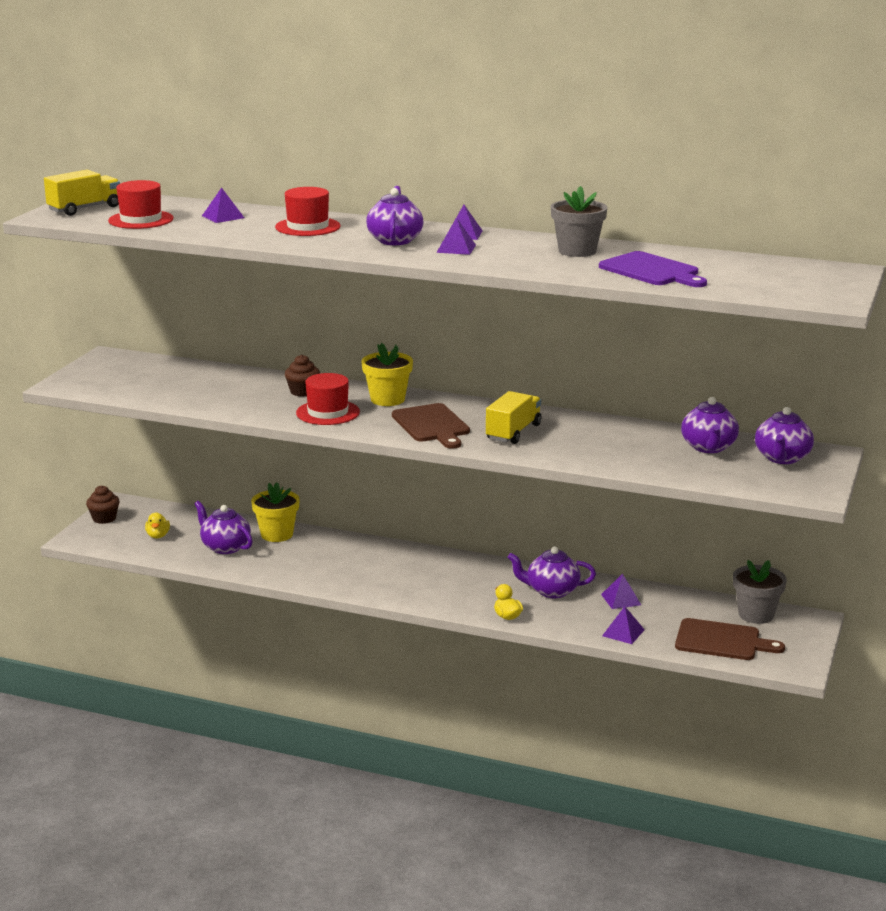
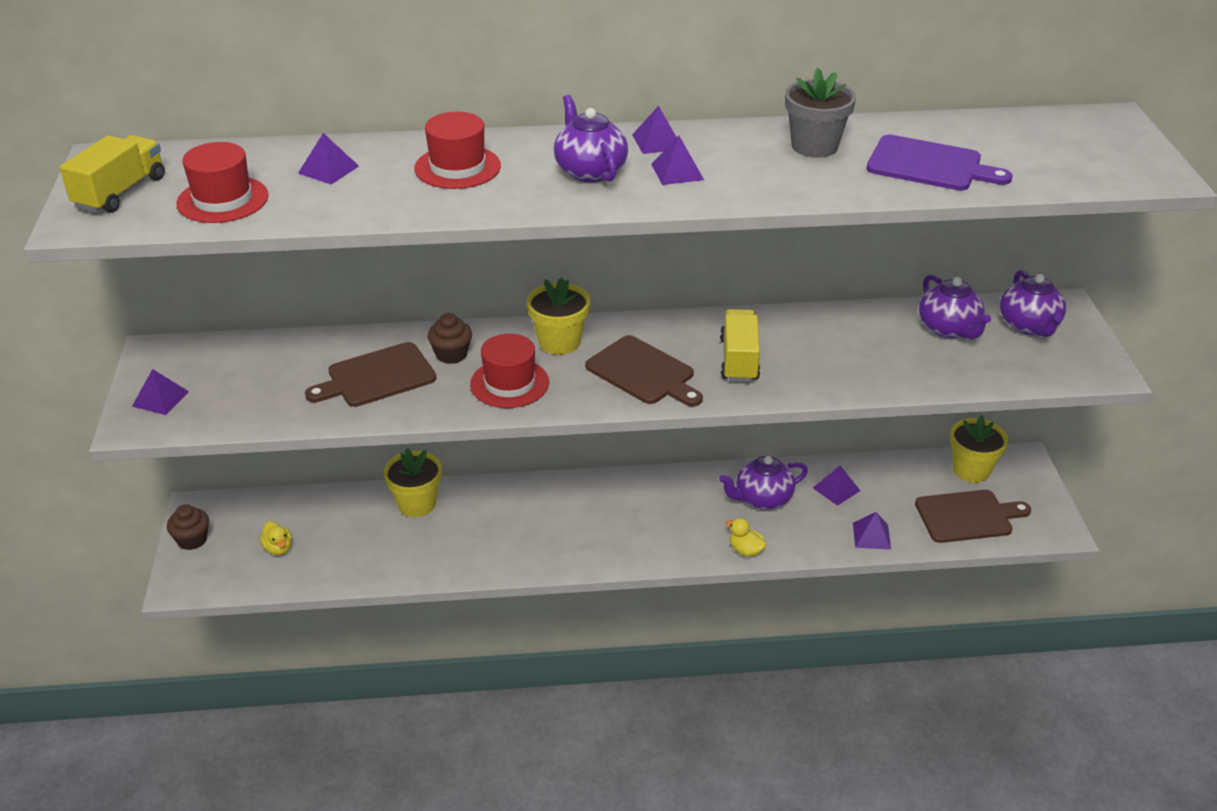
camera: 25 degrees left, 15 degrees up
purple teapot [194,501,253,554] -> none
grey flower pot [733,560,787,624] -> yellow flower pot [950,415,1008,482]
none -> purple pyramid [132,369,189,415]
none -> brown cutting board [305,342,436,407]

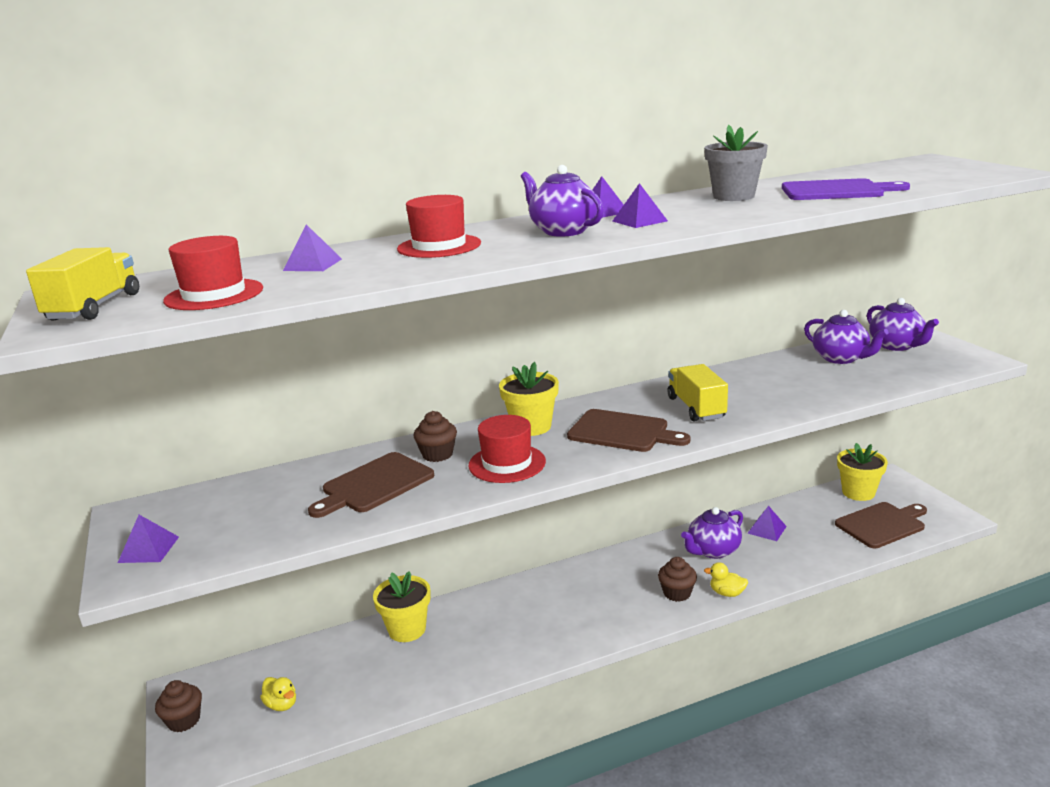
camera: 15 degrees left, 15 degrees down
purple pyramid [853,512,891,550] -> none
none -> brown cupcake [658,557,697,602]

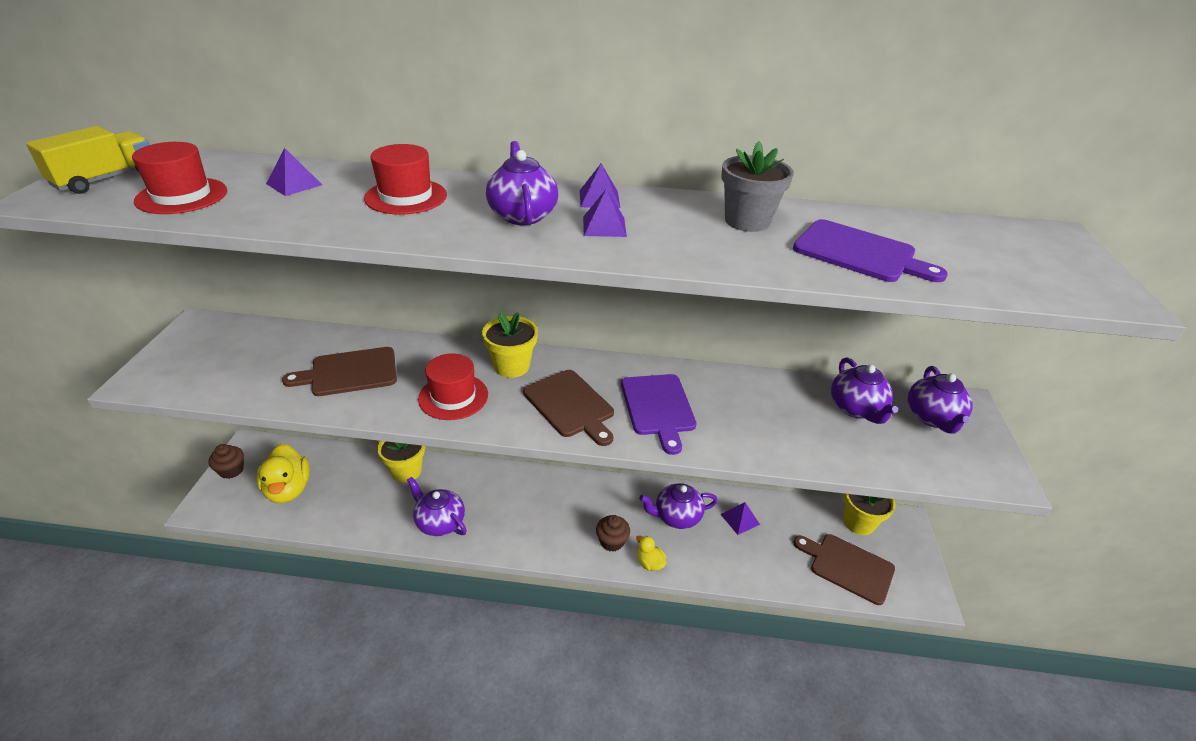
camera: 25 degrees right, 15 degrees up
purple pyramid [118,515,179,563] -> none
yellow duck [260,677,296,711] -> yellow duck [256,444,310,503], size x2.03
brown cupcake [413,411,457,462] -> none
yellow truck [667,364,728,422] -> purple cutting board [621,374,697,455]
brown cutting board [835,502,927,548] -> brown cutting board turned 150 degrees counterclockwise [793,534,895,605]
none -> purple teapot [407,476,467,536]

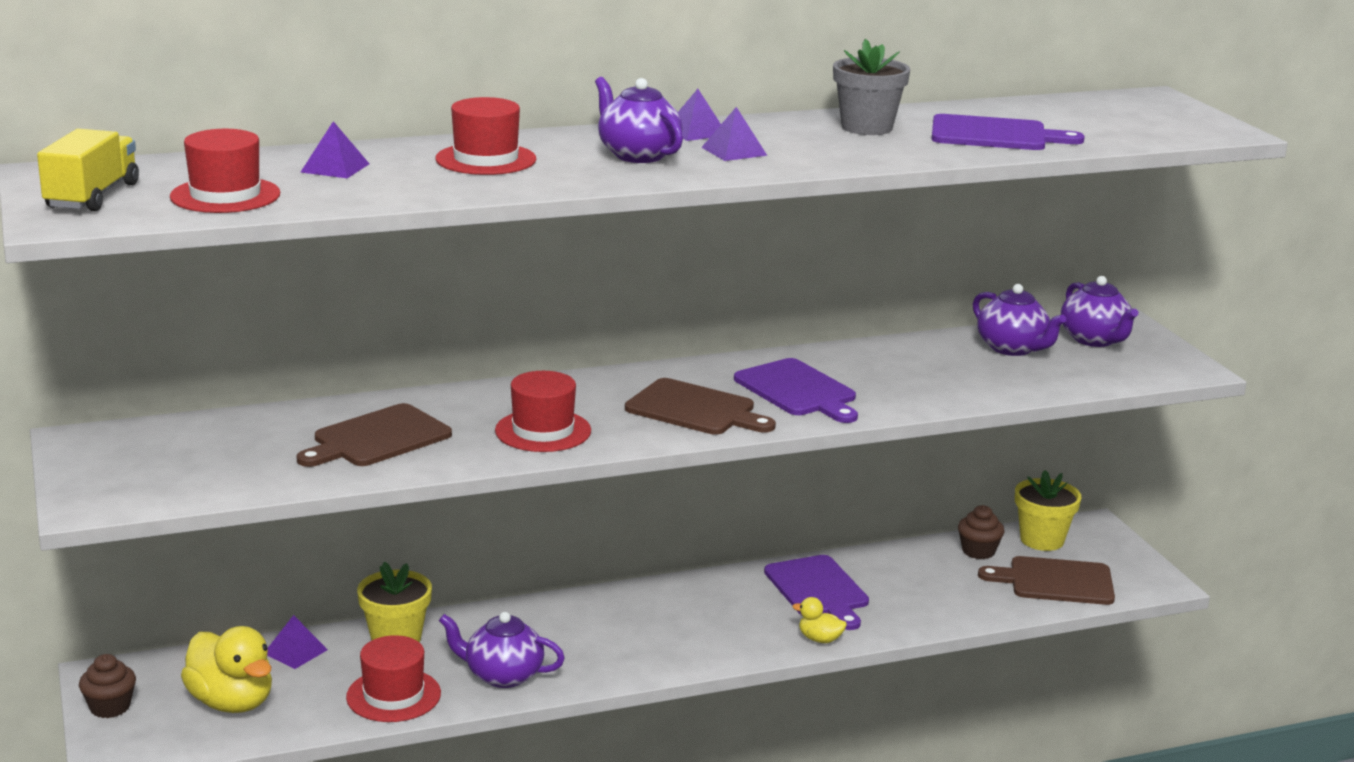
camera: 25 degrees left, 15 degrees down
yellow flower pot [482,312,538,378] -> none
brown cupcake [596,515,630,552] -> brown cupcake moved to [958,505,1005,559]
purple teapot [639,483,718,529] -> purple cutting board [764,555,869,630]
purple pyramid [721,502,760,535] -> purple pyramid moved to [267,615,328,669]
none -> red hat [346,635,441,722]

